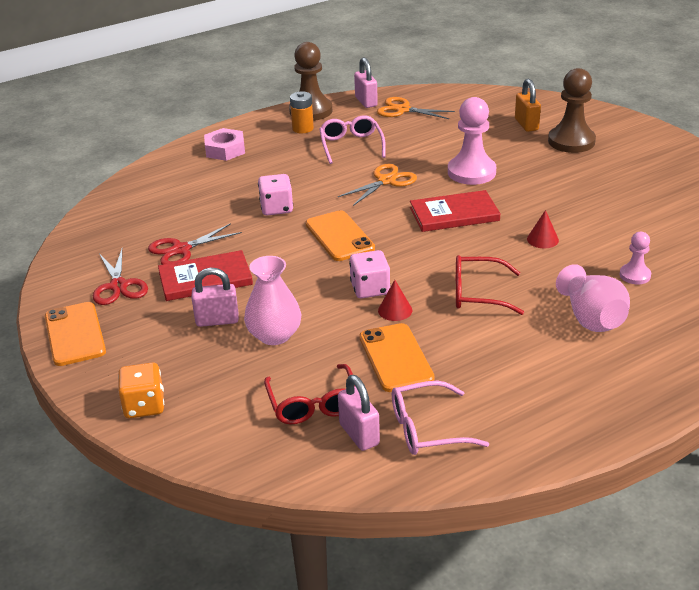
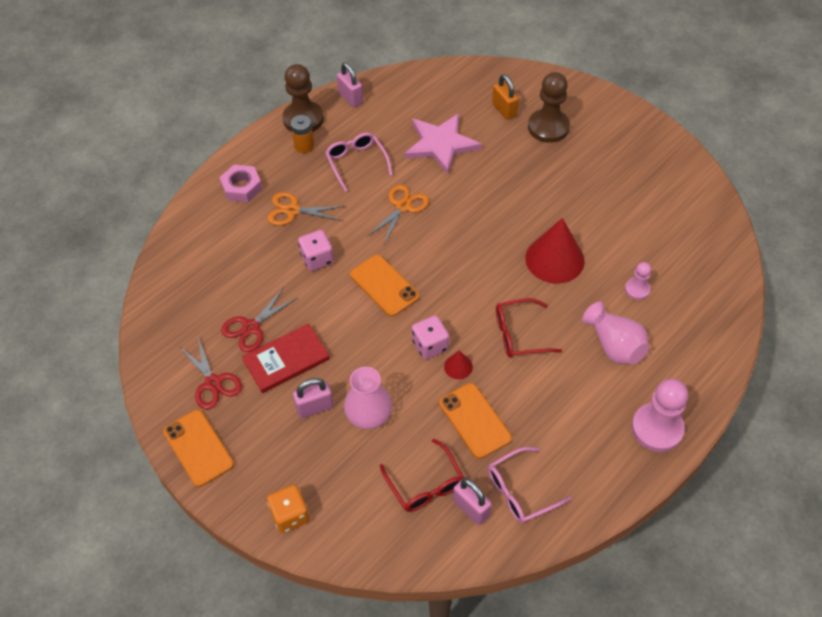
camera: 15 degrees left, 20 degrees up
orange scissors [377,97,455,119] -> orange scissors moved to [267,192,345,226]
red book [410,190,500,232] -> none
pink pawn [448,97,496,185] -> pink pawn moved to [632,379,688,452]
red cone [527,210,559,248] -> red cone [525,218,585,284], size x2.22
none -> pink star [404,113,482,174]

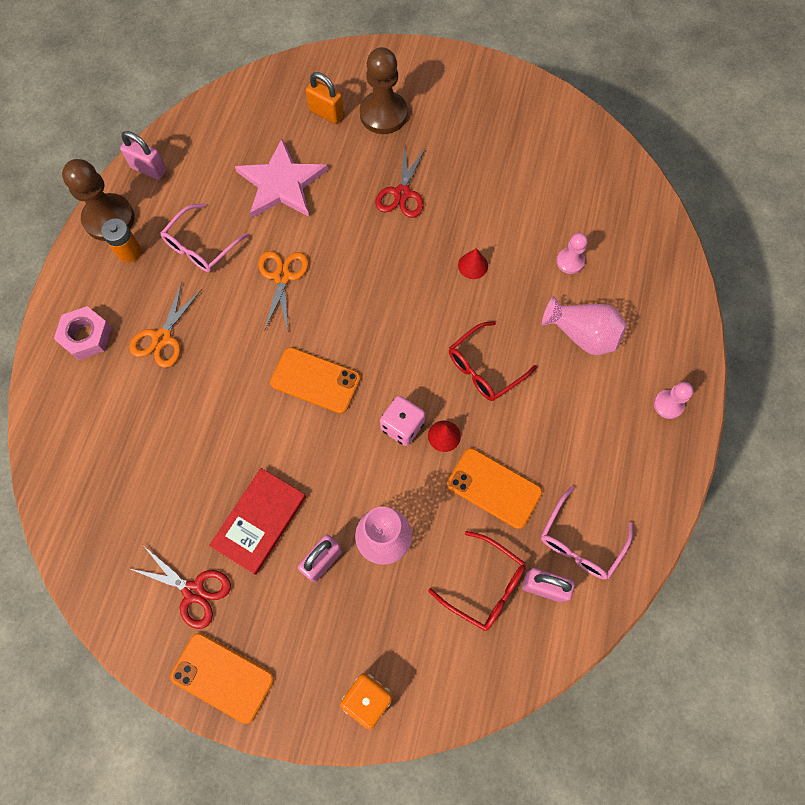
camera: 30 degrees left, 15 degrees up
red scissors [221,287,298,352] -> red scissors moved to [375,146,426,218]
orange scissors [267,192,345,226] -> orange scissors turned 45 degrees counterclockwise [130,282,202,368]
pink dice [298,230,334,271] -> none
pink glasses [325,133,393,192] -> pink glasses turned 90 degrees counterclockwise [160,203,249,272]
red cone [525,218,585,284] -> red cone [458,248,488,279], size x0.45
pink pawn [632,379,688,452] -> pink pawn [654,382,693,419], size x0.54

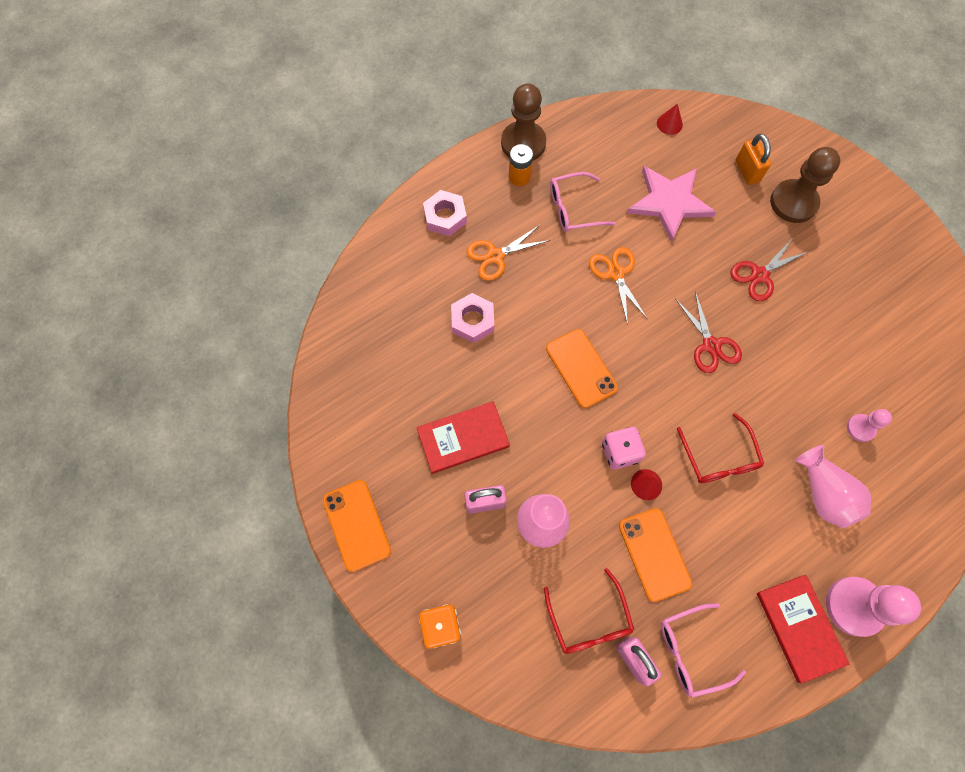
camera: 40 degrees right, 0 degrees up
pink padlock [120,131,166,180] -> none
red scissors [130,545,231,629] -> red scissors moved to [676,292,742,373]
orange scissors [258,251,309,331] -> orange scissors turned 60 degrees counterclockwise [589,247,648,325]
red glasses [449,321,537,401] -> red glasses turned 105 degrees counterclockwise [677,413,764,483]
red cone [458,248,488,279] -> red cone moved to [657,104,683,135]
pink pawn [654,382,693,419] -> pink pawn [826,577,921,637], size x1.87
none -> pink nut [451,293,494,343]
none -> red book [757,575,849,683]

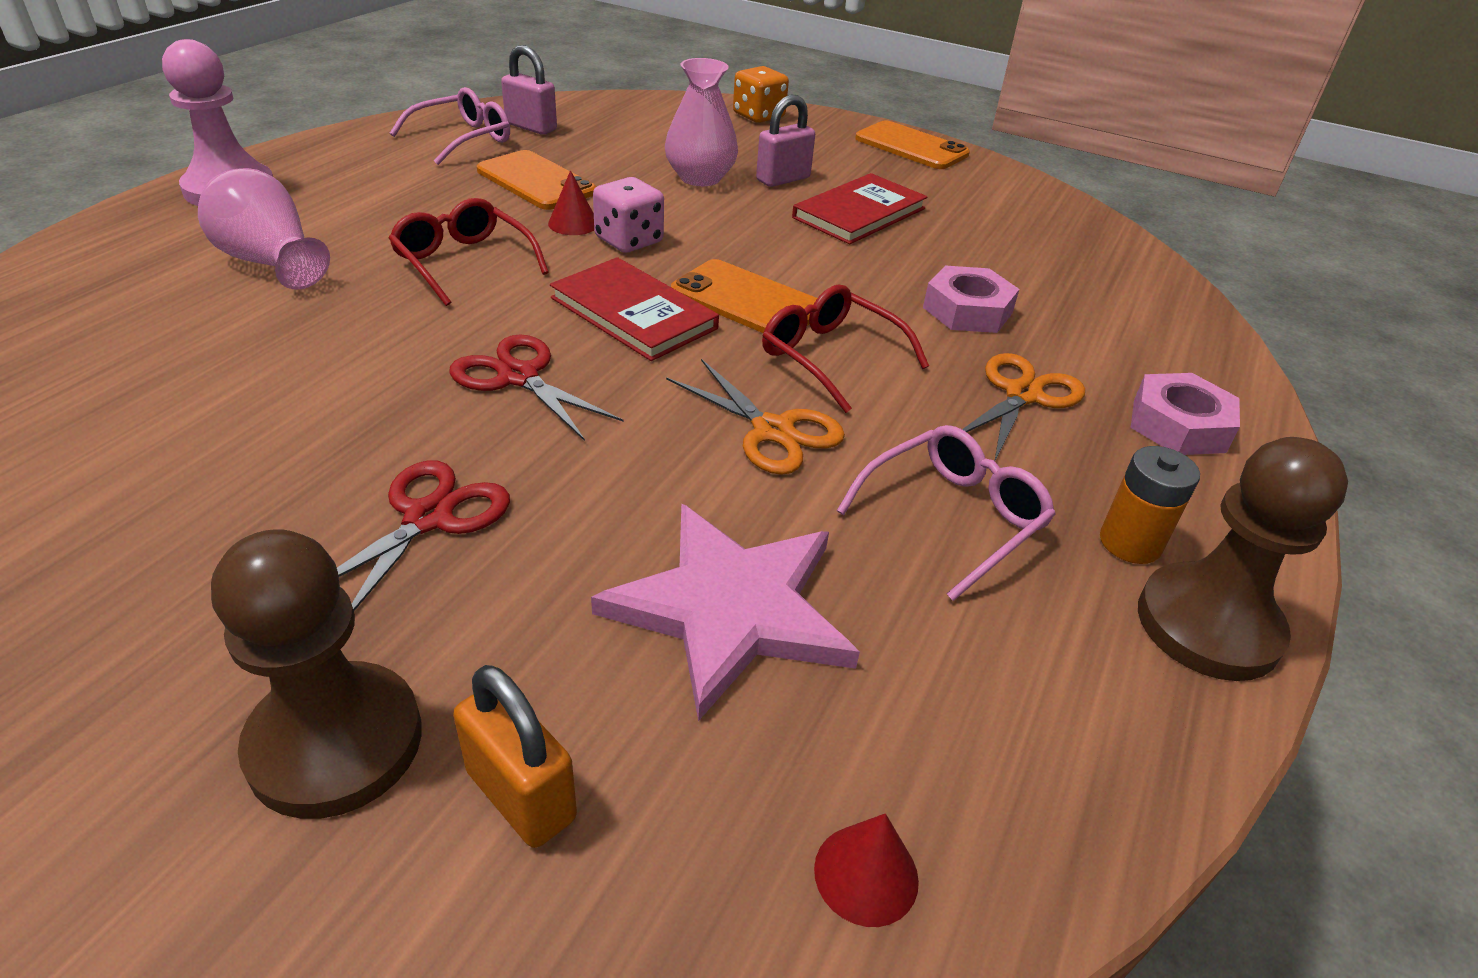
camera: 150 degrees right, 30 degrees down
red glasses [544,568,634,654] -> red glasses moved to [762,284,929,413]
red book [757,575,849,683] -> red book moved to [550,257,719,361]
pink pawn [847,409,892,442] -> none

